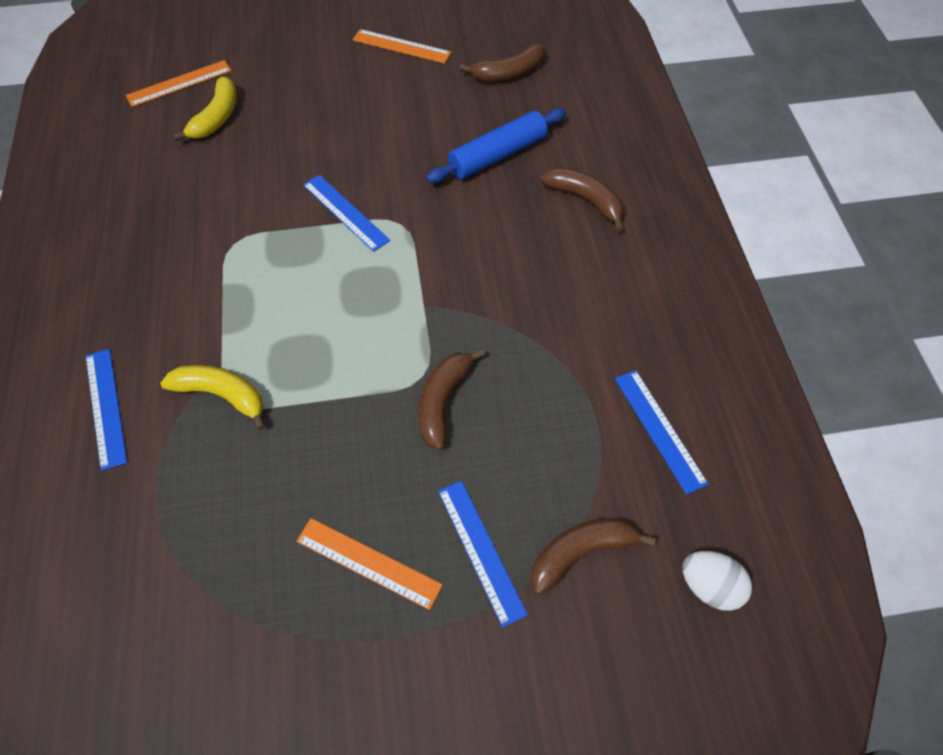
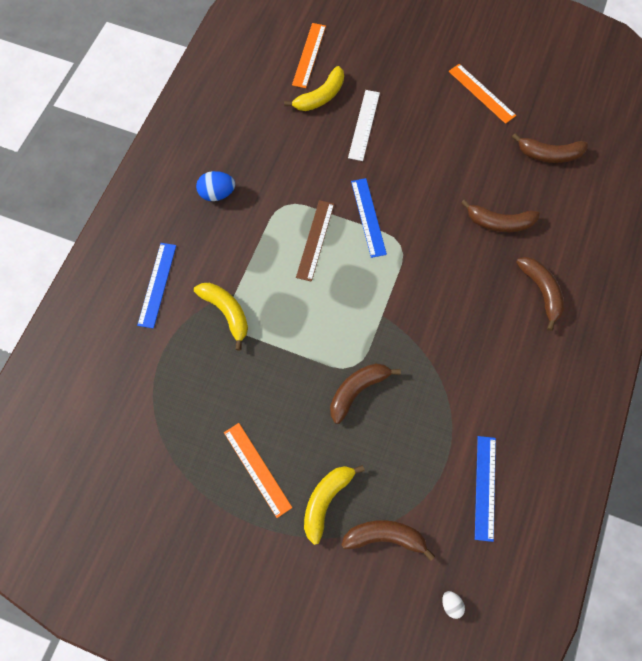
camera: 30 degrees right, 10 degrees up
orange ruler [126,60,231,107] -> orange ruler turned 75 degrees counterclockwise [292,23,326,88]
blue rolling pin [426,108,566,183] -> brown banana [461,199,540,232]
blue ruler [438,481,528,628] -> yellow banana [304,465,365,545]
white egg [682,551,752,611] -> white egg [442,591,465,619], size x0.56
none -> blue egg [196,171,235,201]
none -> brown ruler [296,200,334,282]
none -> white ruler [348,90,380,161]

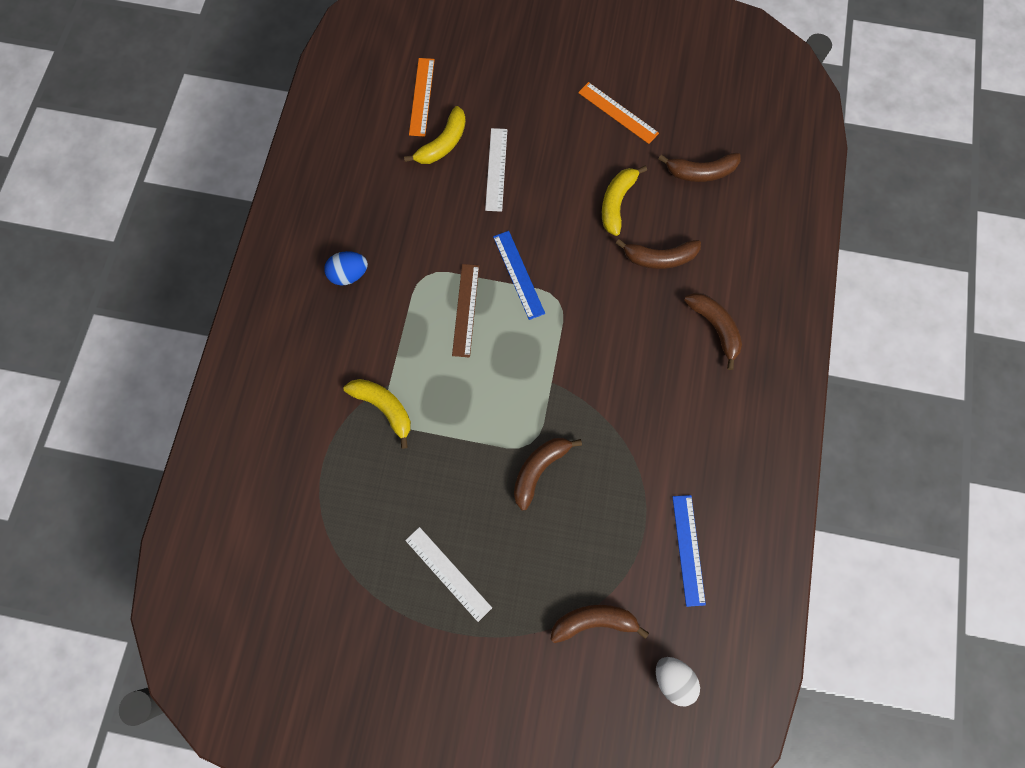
camera: 10 degrees left, 5 degrees up
blue ruler [137,243,176,329] -> none
orange ruler [224,423,292,518] -> white ruler [405,527,492,622]
yellow banana [304,465,365,545] -> yellow banana moved to [602,166,647,236]
white egg [442,591,465,619] -> white egg [656,657,700,707], size x1.77

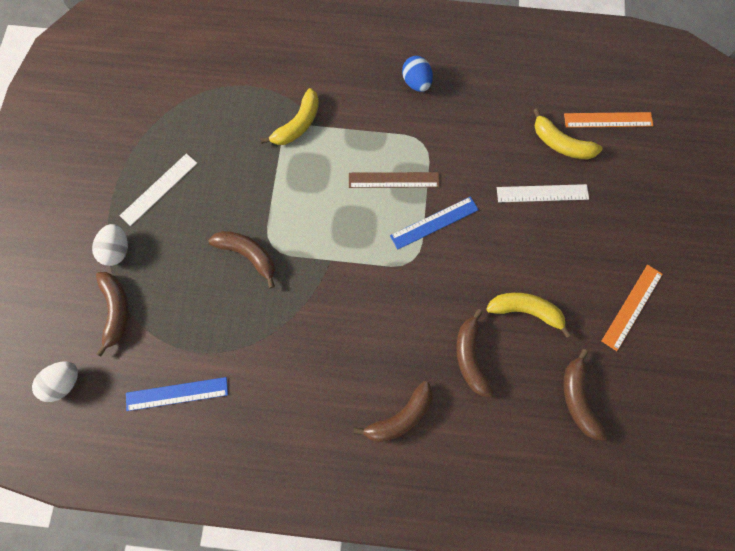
camera: 85 degrees right, 0 degrees up
none -> white egg [92,224,128,266]

